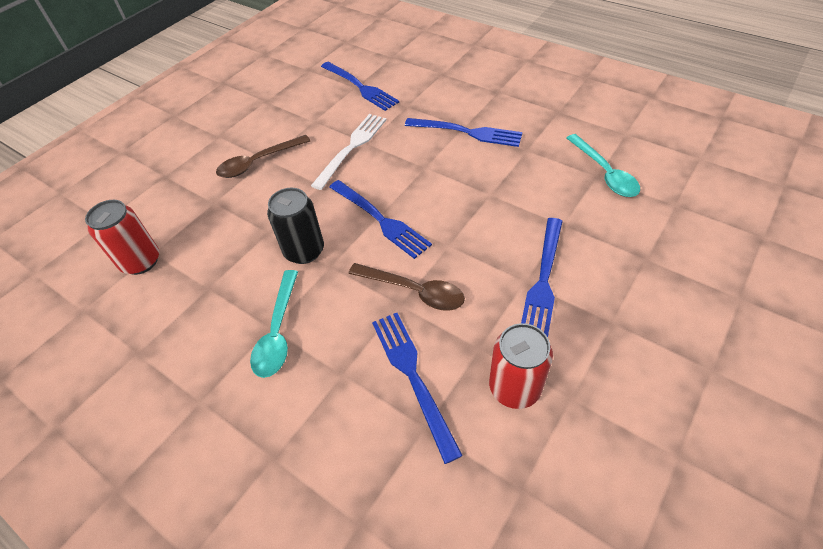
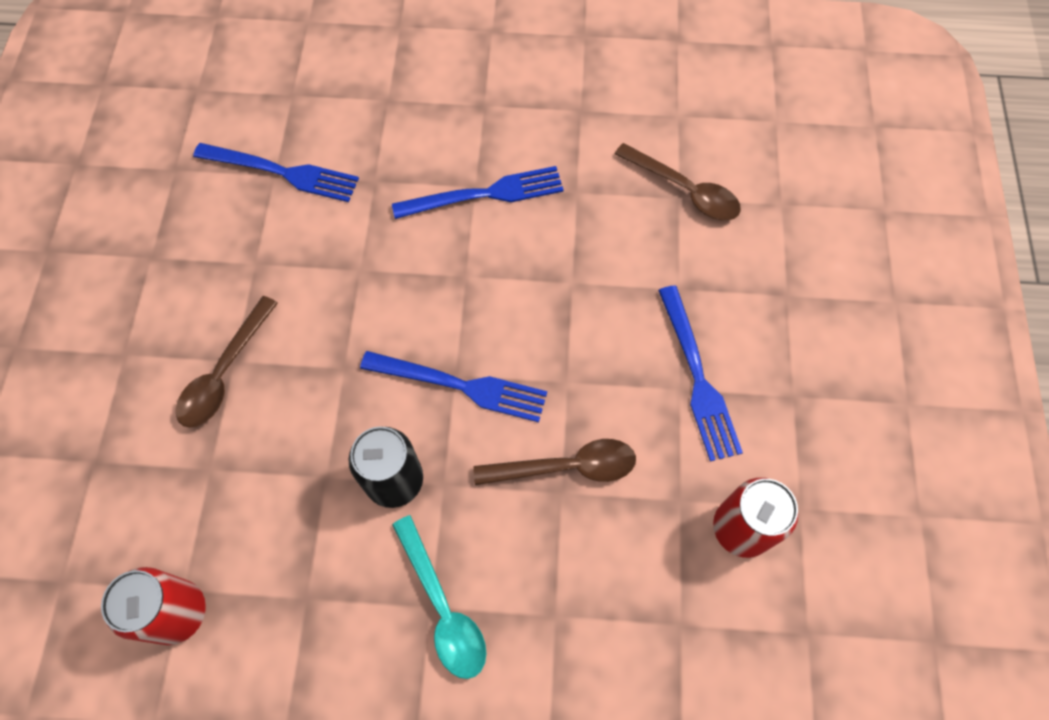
camera: 35 degrees left, 15 degrees up
white fork [311,114,387,190] -> none
blue fork [372,313,463,464] -> none
turquoise spoon [567,134,640,197] -> brown spoon [615,143,741,221]

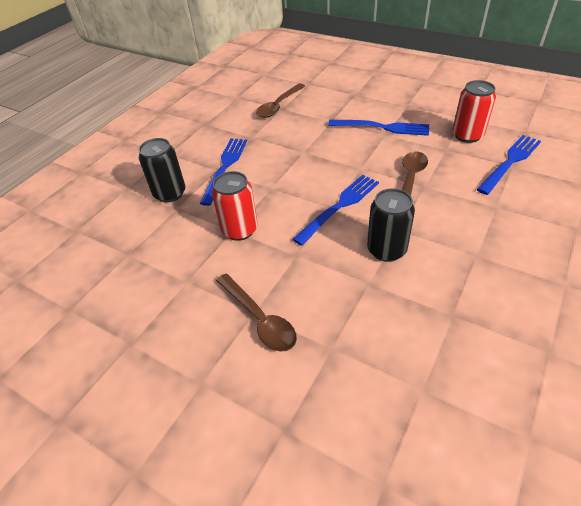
camera: 60 degrees left, 20 degrees down
red can [101,567,206,645] -> red can moved to [212,171,257,241]
blue fork [193,143,359,202] -> blue fork moved to [476,135,541,195]
turquoise spoon [392,515,486,679] -> none
brown spoon [615,143,741,221] -> brown spoon turned 150 degrees clockwise [256,84,305,118]
none -> black can [139,138,185,203]

